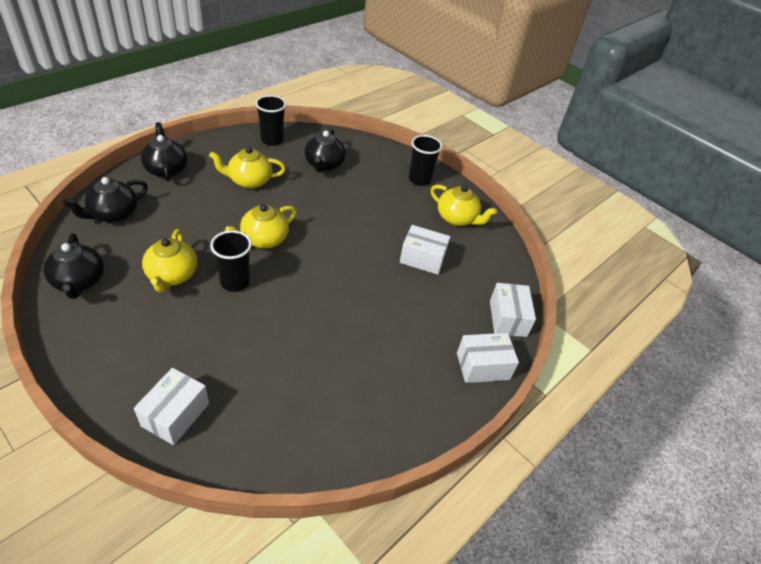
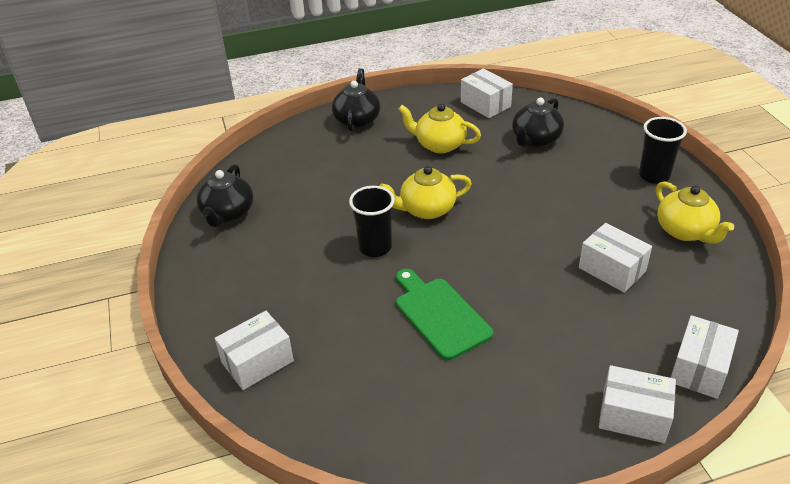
camera: 35 degrees right, 5 degrees down
black teapot [63,177,148,223] -> none
yellow teapot [142,229,197,293] -> none
black cup [255,95,286,146] -> white box [461,68,513,118]
none -> green cutting board [396,269,493,360]

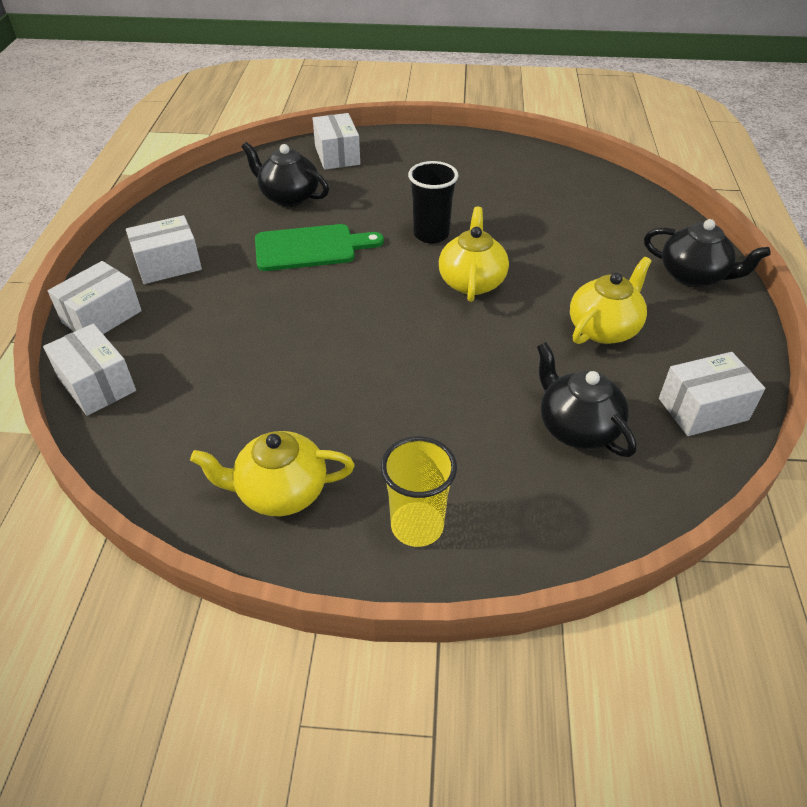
camera: 110 degrees right, 5 degrees up
black teapot [197,164,253,227] -> black teapot moved to [242,142,329,207]
white box [579,223,652,293] -> white box moved to [126,215,202,284]
black cup [639,117,687,184] -> yellow cup [381,436,457,547]

